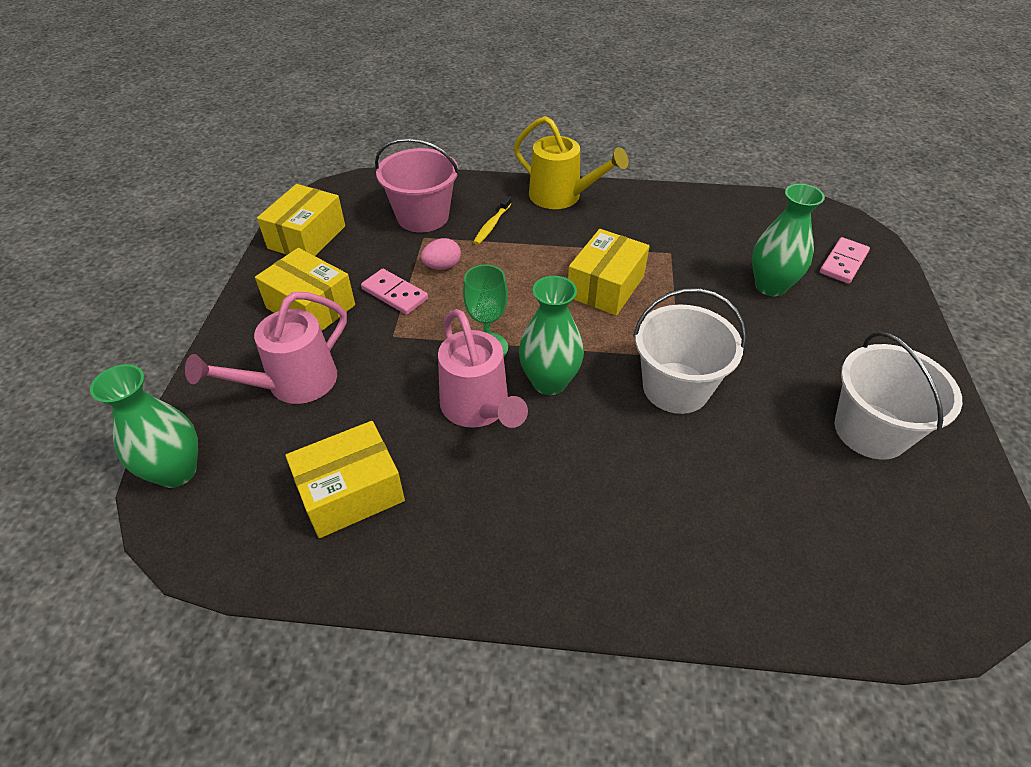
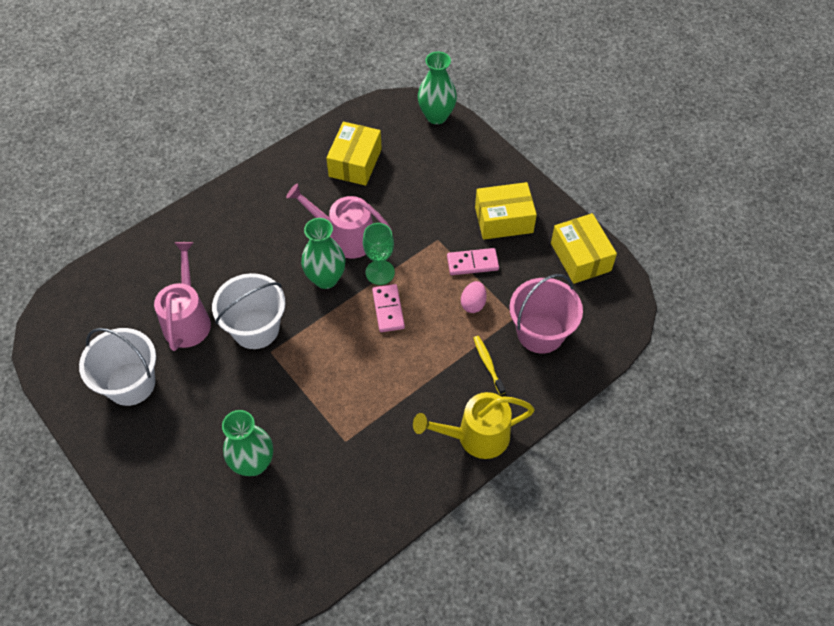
camera: 135 degrees right, 10 degrees up
pink watering can [185,292,347,404] -> pink watering can moved to [154,242,211,351]
yellow box [568,229,650,316] -> none
pink domino [820,237,870,284] -> pink domino moved to [372,284,405,332]

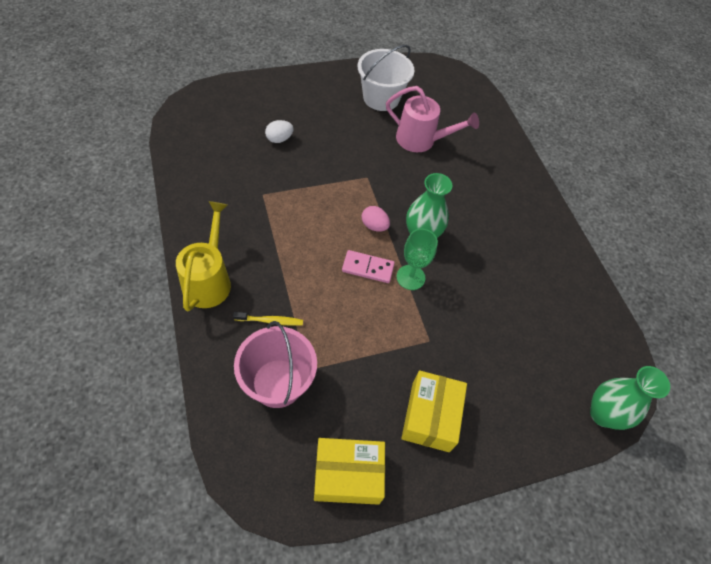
camera: 105 degrees right, 0 degrees up
white bucket [212,273,285,349] -> none
green vase [222,410,273,476] -> white egg [265,120,294,143]
pink watering can [286,184,392,258] -> none
yellow box [326,122,382,186] -> none
pink domino [447,248,499,275] -> none
pink egg [461,281,487,313] -> pink egg moved to [362,206,390,231]

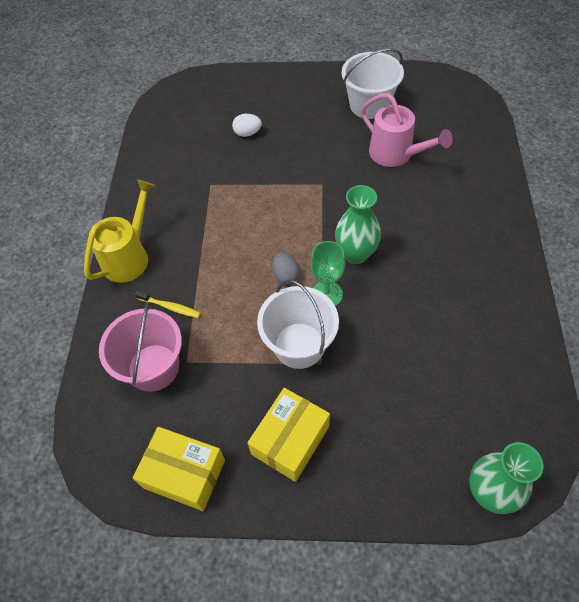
camera: 30 degrees right, 0 degrees up
pink domino [342,250,395,283] -> grey egg [272,252,299,285]
pink egg [362,206,390,231] -> none
none -> white bucket [257,280,339,369]

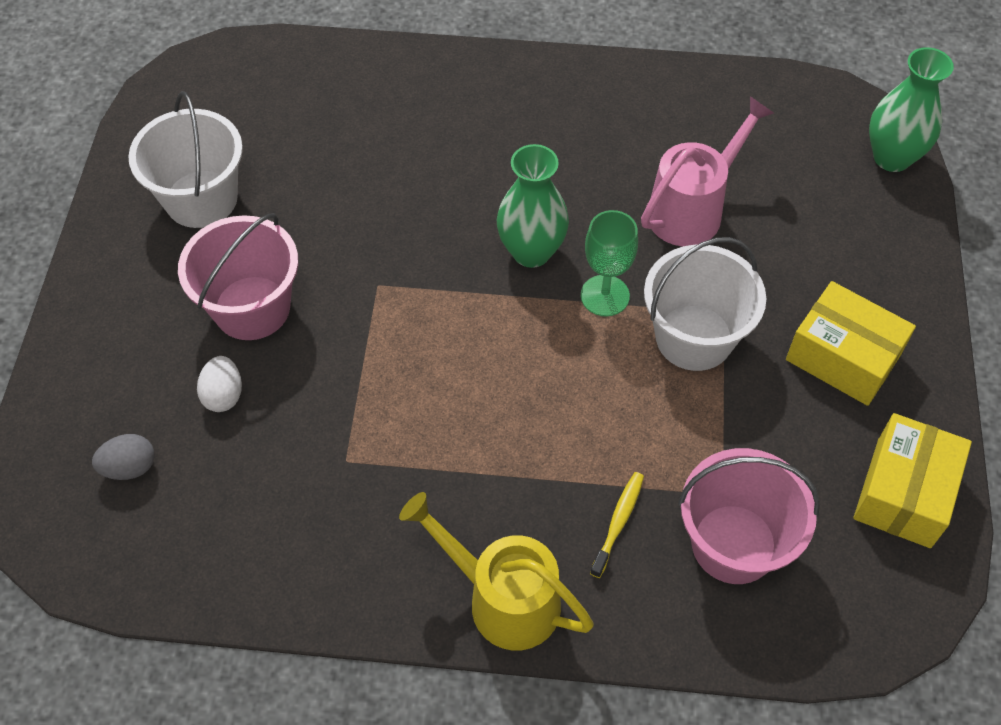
camera: 90 degrees left, 0 degrees up
grey egg [272,252,299,285] -> grey egg moved to [92,434,155,480]
pink watering can [361,93,453,167] -> pink watering can moved to [641,96,774,246]
none -> pink bucket [178,214,298,340]

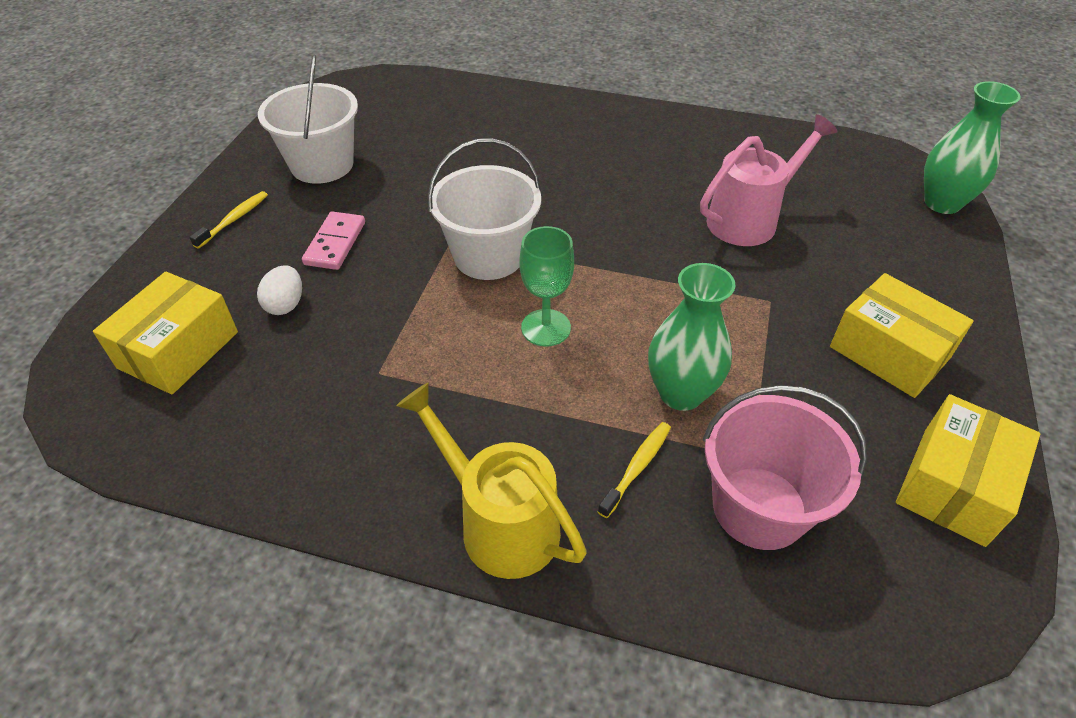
camera: 10 degrees right, 10 degrees down
grey egg [92,434,155,480] -> yellow box [93,271,238,394]
pink bucket [178,214,298,340] -> pink domino [302,211,365,270]
green vase [497,144,569,268] -> green vase moved to [648,263,735,411]
green goblet [581,210,638,316] -> green goblet moved to [519,226,574,346]
white bucket [644,237,766,371] -> white bucket moved to [428,138,541,280]
none -> yellow toothbrush [189,191,268,249]

